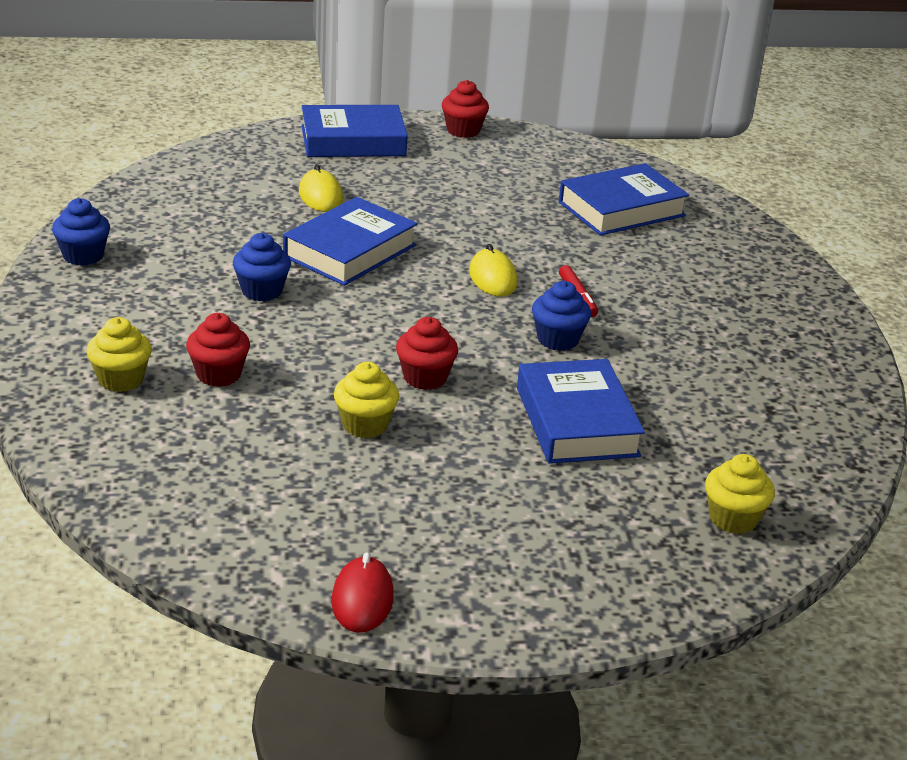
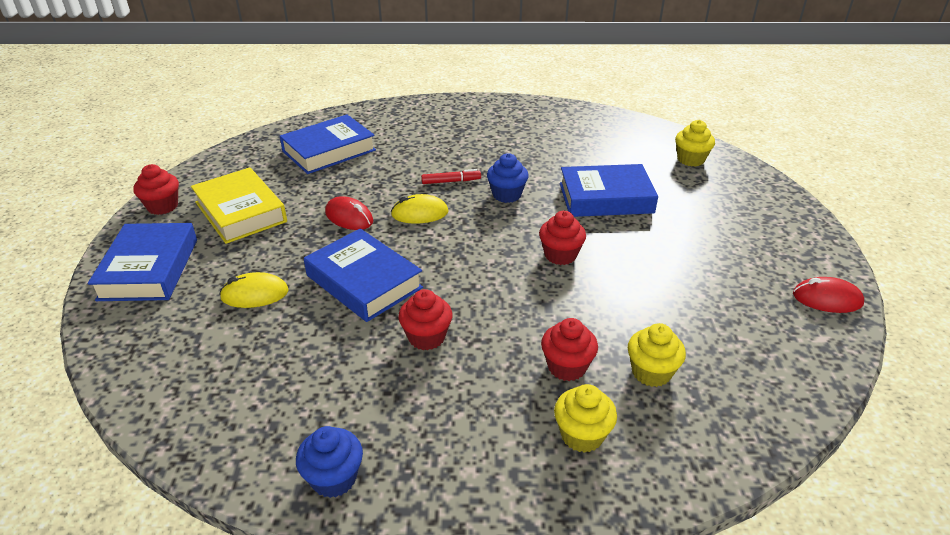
camera: 80 degrees left, 5 degrees up
blue cupcake [233,233,291,302] -> red cupcake [398,289,452,350]
yellow cupcake [334,362,399,438] -> yellow cupcake moved to [628,323,686,387]
blue book [559,163,689,236] -> blue book turned 75 degrees clockwise [280,114,376,174]
none -> yellow book [191,167,287,244]
none -> red mouse [325,196,373,230]

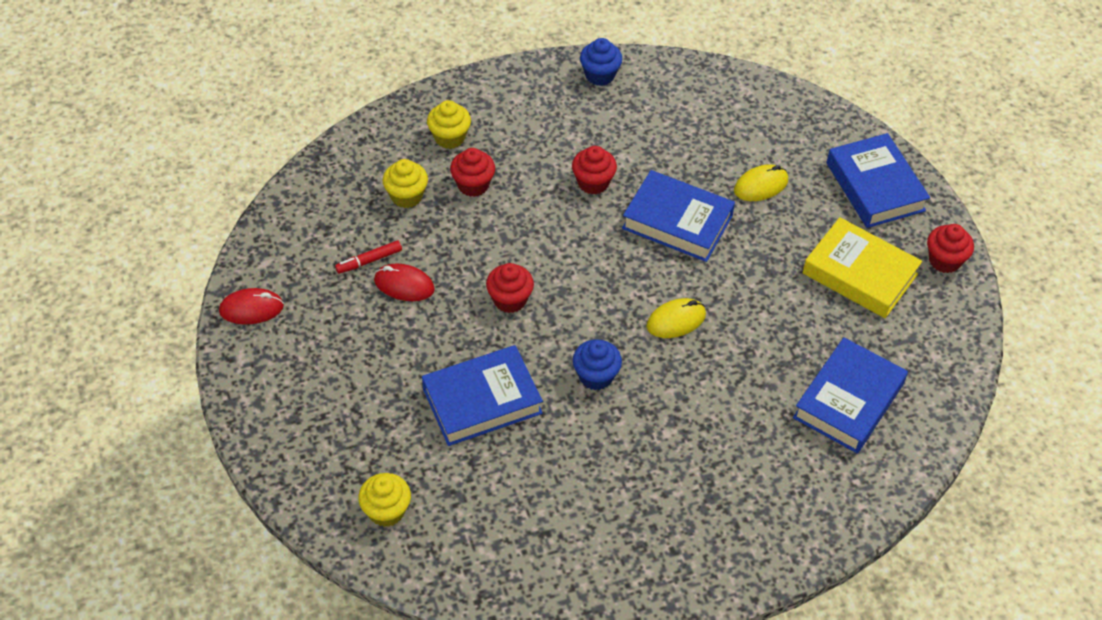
camera: 160 degrees right, 15 degrees up
red mouse [325,196,373,230] -> red mouse moved to [374,263,435,301]
red marker [421,169,481,184] -> red marker moved to [335,240,402,274]

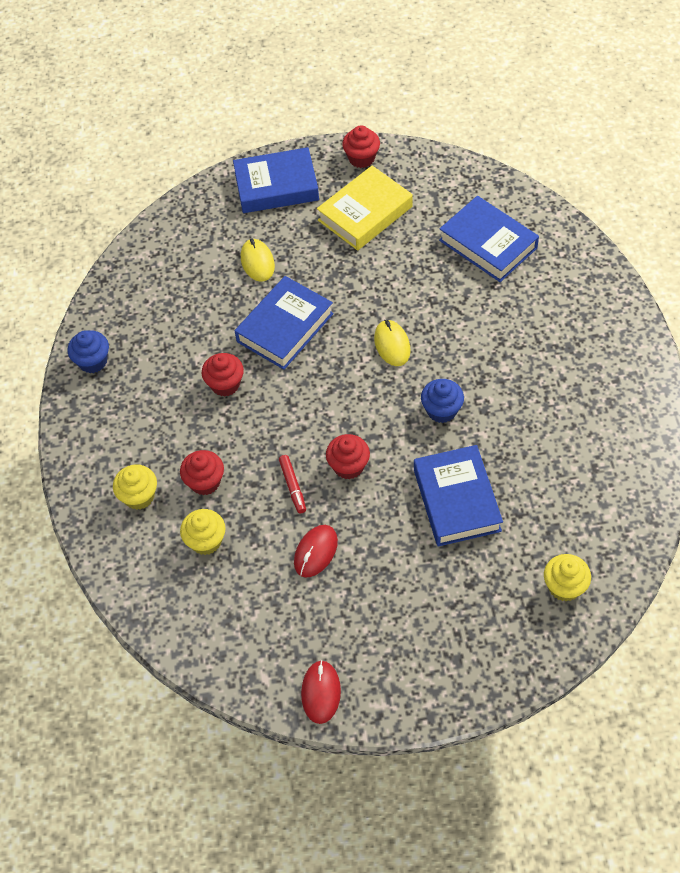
camera: 75 degrees left, 5 degrees up
red marker [335,240,402,274] -> red marker moved to [279,455,306,513]

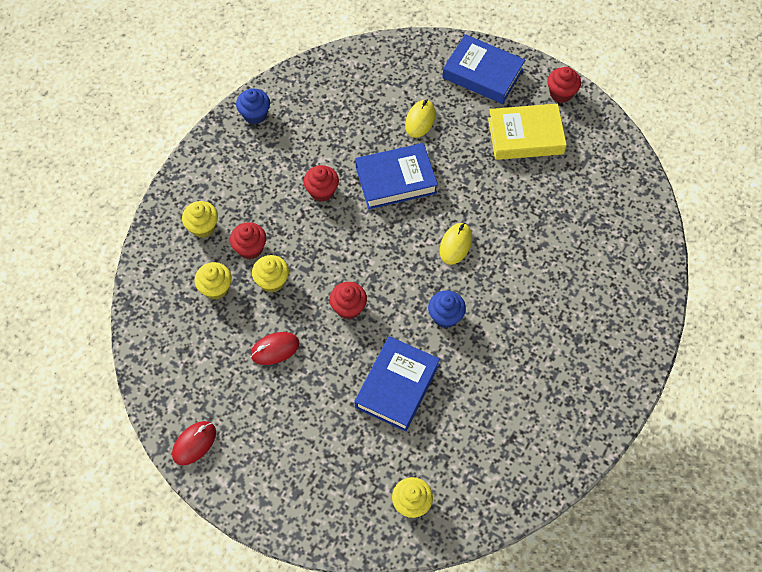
camera: 35 degrees right, 5 degrees up
red marker [279,455,306,513] -> none
blue book [439,196,539,282] -> none
none -> yellow cupcake [252,255,289,292]

